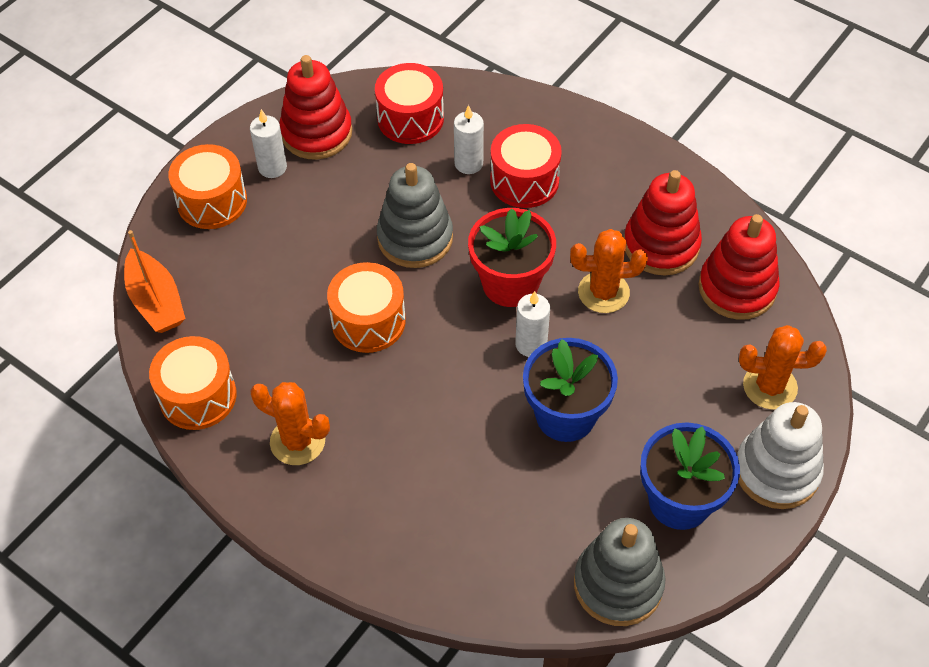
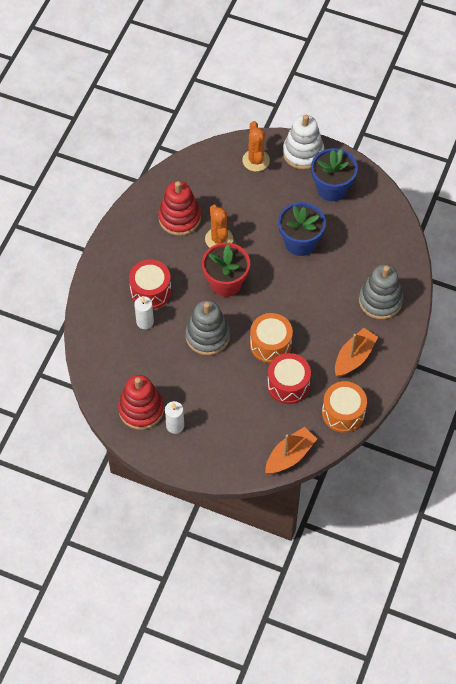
camera: 105 degrees left, 5 degrees up
orange drum [168,144,247,229] -> none
orange cactus [250,382,330,465] -> orange boat [335,328,378,377]
red drum [375,63,444,144] -> red drum moved to [267,353,311,404]
white candle [515,291,550,357] -> none
grey stacking toy [574,518,665,626] -> grey stacking toy moved to [359,265,403,319]
red stacking toy [698,214,780,320] -> none

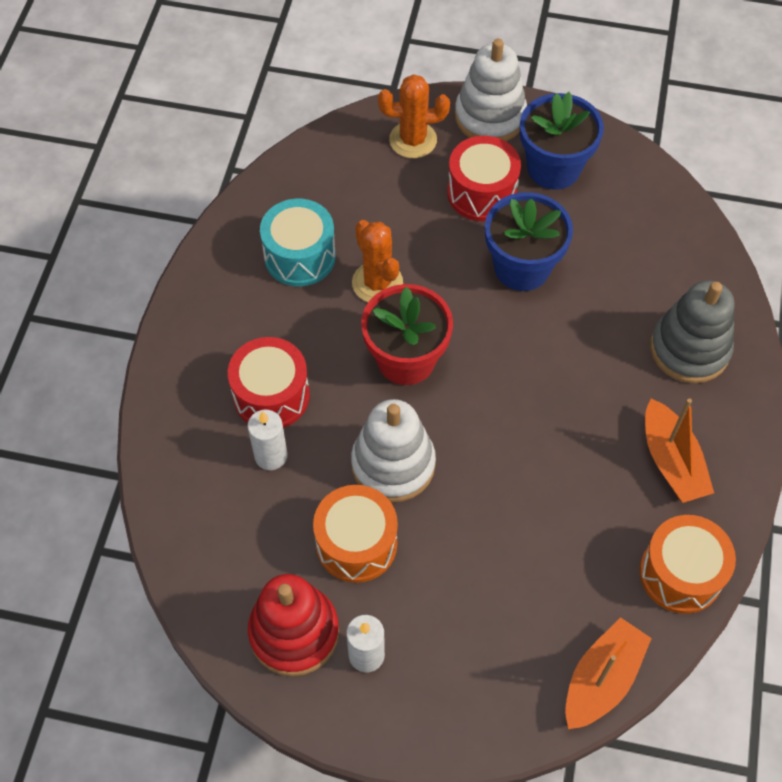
camera: 10 degrees left, 0 degrees up
red stacking toy [158,181,201,236] -> turquoise drum [260,199,336,286]
grey stacking toy [185,300,230,355] -> white stacking toy [351,399,436,502]
orange cactus [242,121,270,172] -> orange cactus turned 75 degrees counterclockwise [378,74,450,158]
orange drum [250,313,293,363] -> orange drum moved to [313,485,398,583]
red drum [267,353,311,404] -> red drum moved to [447,136,521,221]
orange boat [335,328,378,377] -> orange boat turned 135 degrees clockwise [645,398,714,503]

